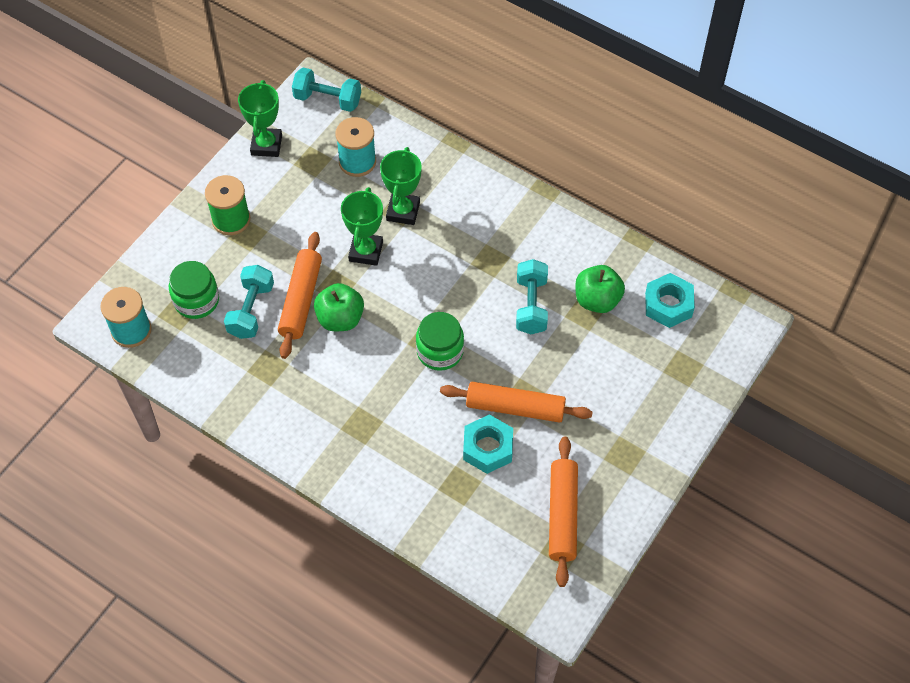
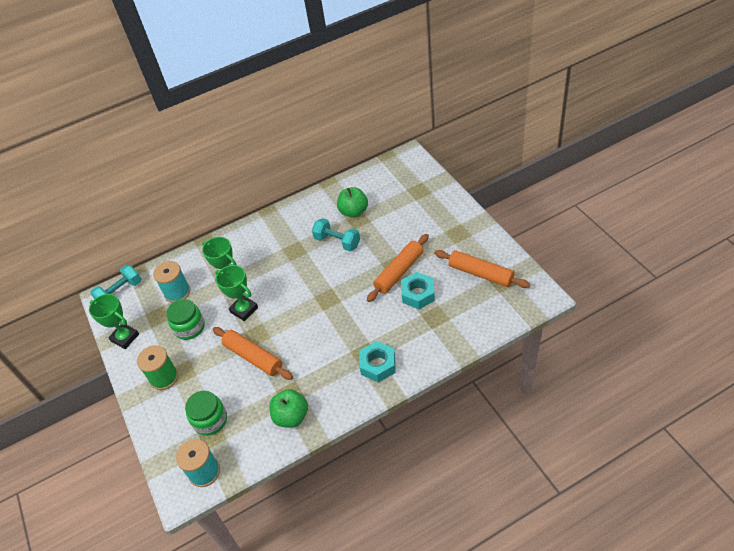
camera: 55 degrees left, 10 degrees down
turquoise dumbbell [224,265,274,339] -> none
green apple [314,283,364,331] -> green apple moved to [269,389,308,428]
green jar [416,312,464,371] -> green jar moved to [166,299,205,340]
turquoise nut [645,273,695,328] -> turquoise nut moved to [359,341,396,383]

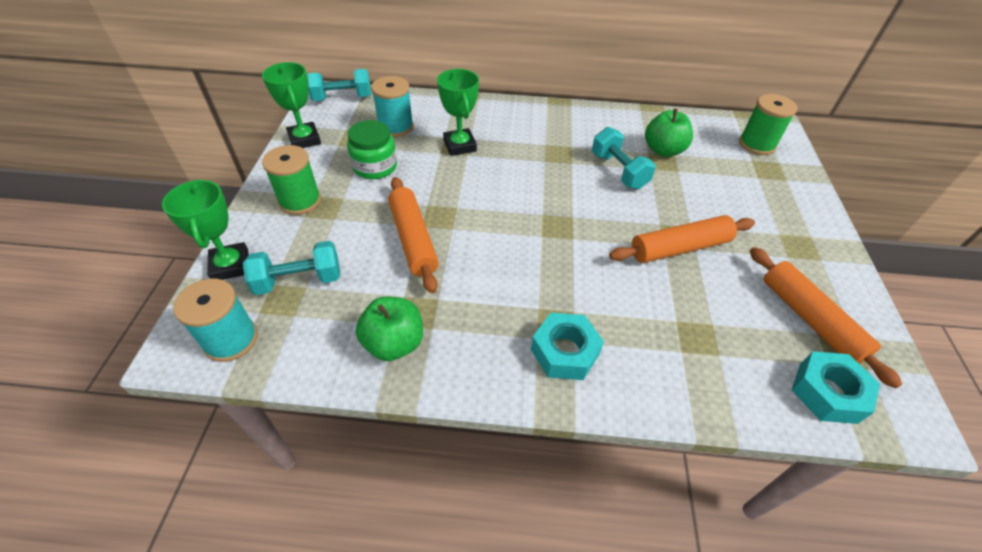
camera: 25 degrees right, 0 degrees up
green jar [185,391,227,436] -> turquoise dumbbell [243,241,340,295]
green trophy [215,265,258,321] -> green trophy moved to [162,180,248,280]
turquoise nut [401,272,435,309] -> turquoise nut moved to [792,351,880,424]
none -> green spool [739,94,798,155]

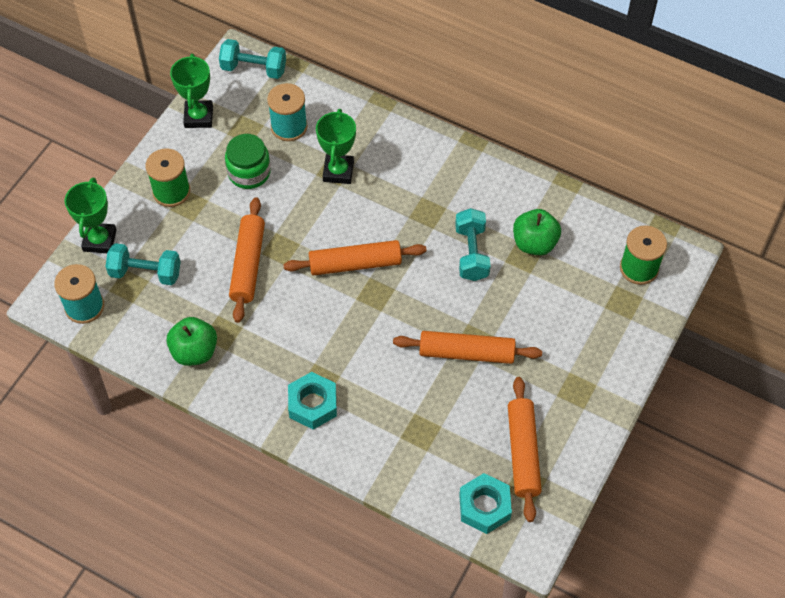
camera: 25 degrees right, 10 degrees up
none -> orange rolling pin [283,240,427,276]

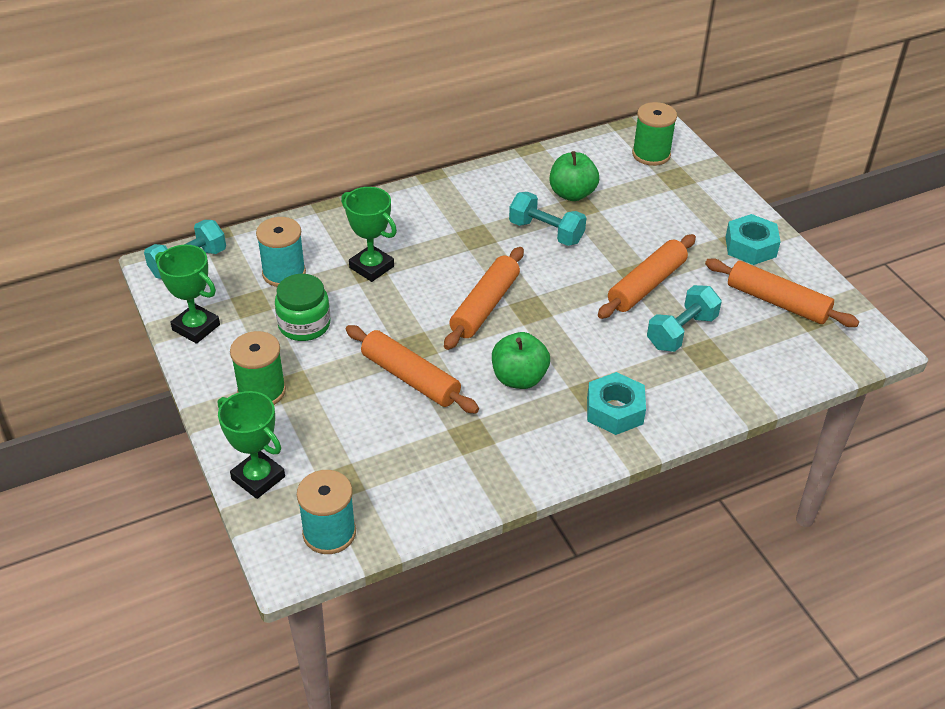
camera: 55 degrees left, 15 degrees down
turquoise dumbbell [106,243,180,285] -> turquoise dumbbell moved to [647,285,722,352]
green apple [166,317,217,366] -> green apple moved to [492,332,550,389]
turquoise nut [459,473,512,534] -> turquoise nut moved to [726,214,781,265]

